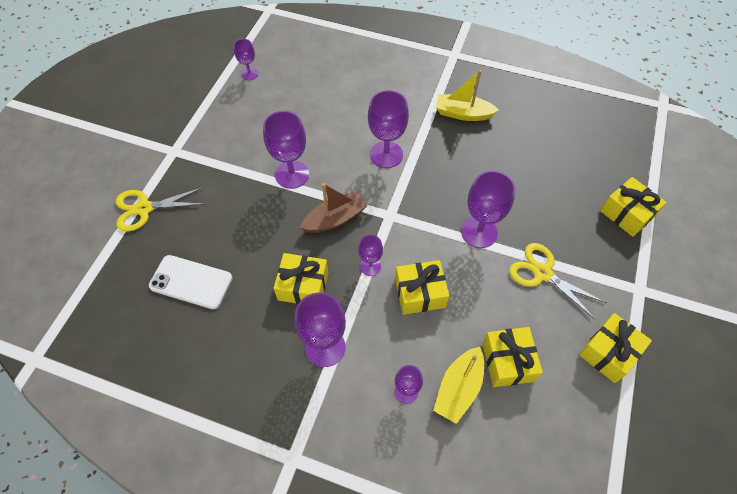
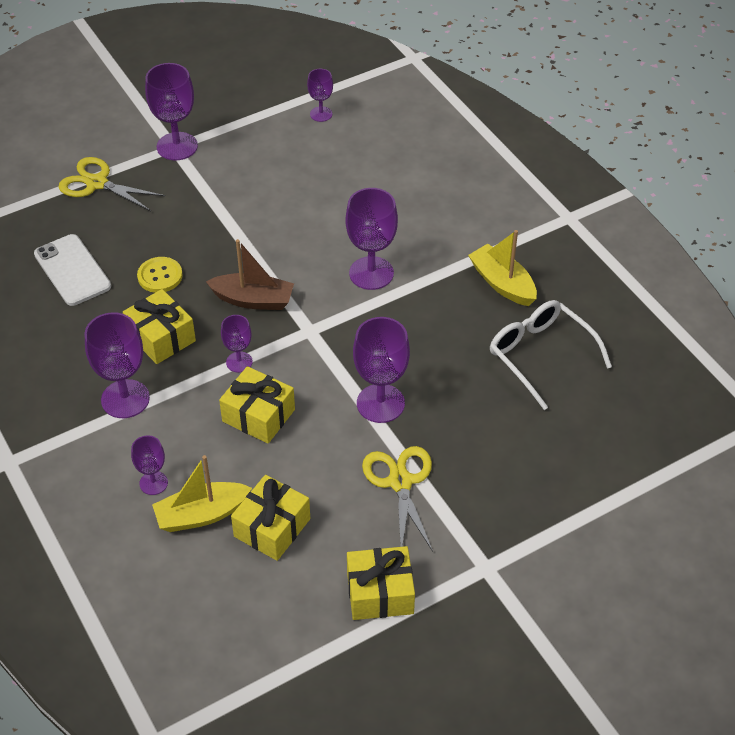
camera: 40 degrees right, 10 degrees down
purple goblet [263,111,309,189] -> purple goblet moved to [145,63,198,161]
yellow gift [600,177,667,237] -> none
none -> yellow button [137,257,183,293]
none -> white glasses [490,300,612,410]

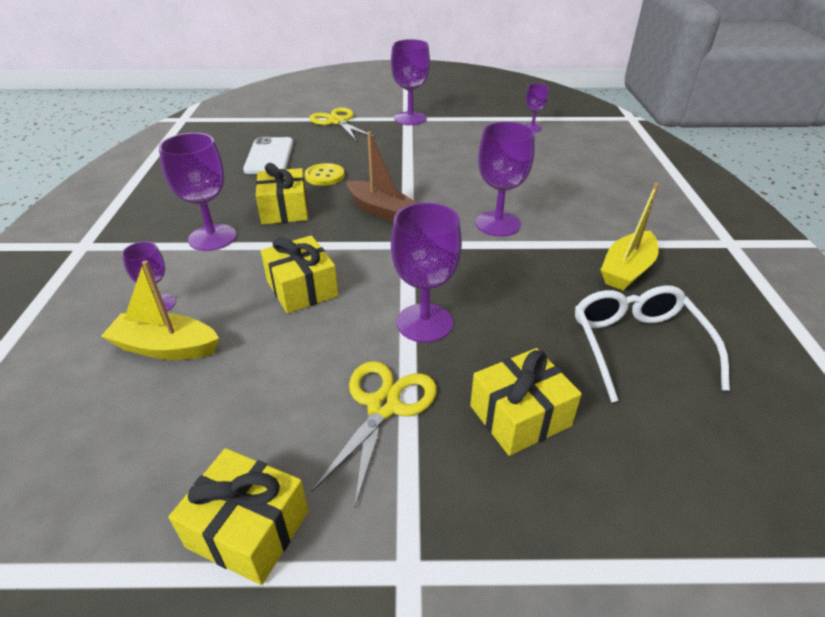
camera: 30 degrees right, 10 degrees down
purple goblet [221,315,253,372] -> none
yellow gift [231,475,310,561] -> yellow gift moved to [470,348,582,456]
yellow boat [468,230,537,306] -> yellow boat turned 135 degrees counterclockwise [601,183,659,290]

